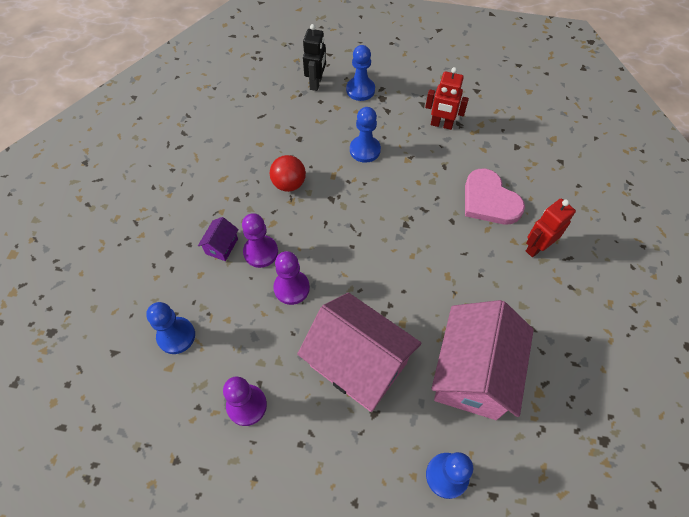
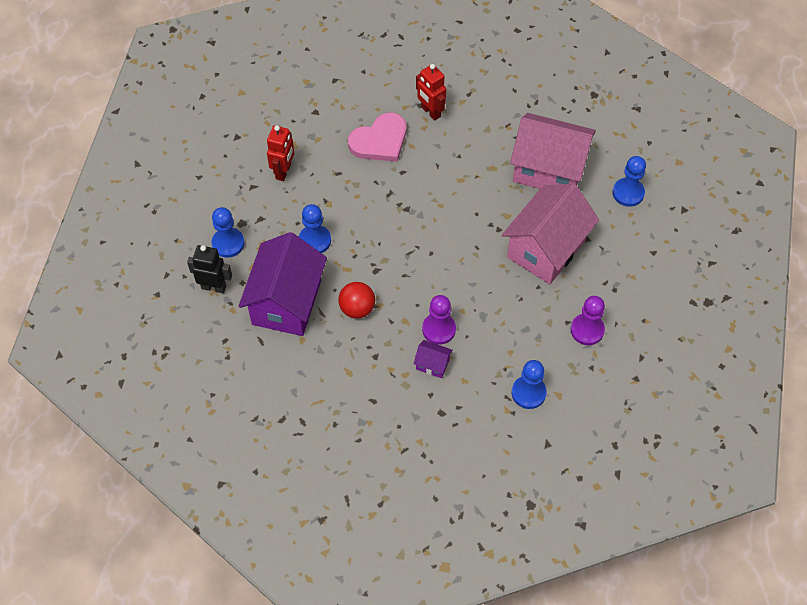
camera: 90 degrees left, 0 degrees up
purple pawn [273,251,310,305] -> none
none -> purple house [239,232,327,336]

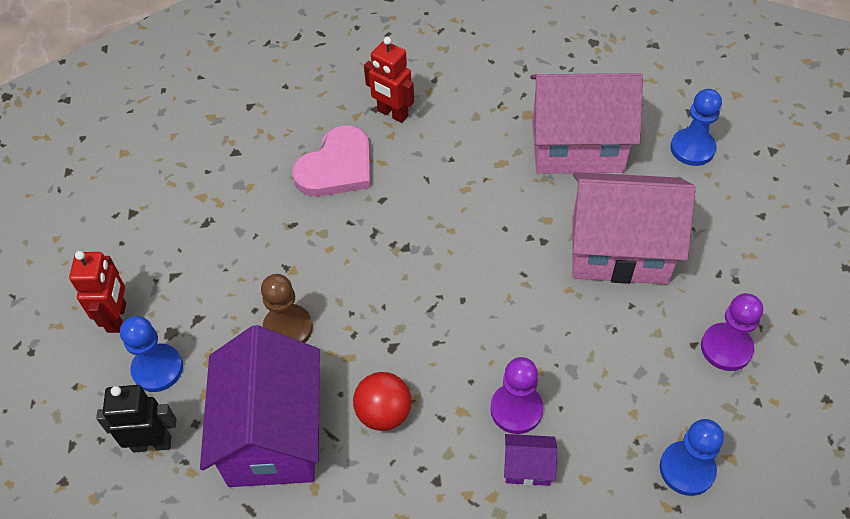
camera: 15 degrees left, 5 degrees down
red robot [267,125,294,181] -> red robot moved to [69,251,126,333]
blue pawn [299,204,331,253] -> brown pawn [261,274,313,343]
pink house [502,183,599,284] -> pink house turned 75 degrees clockwise [572,172,696,284]

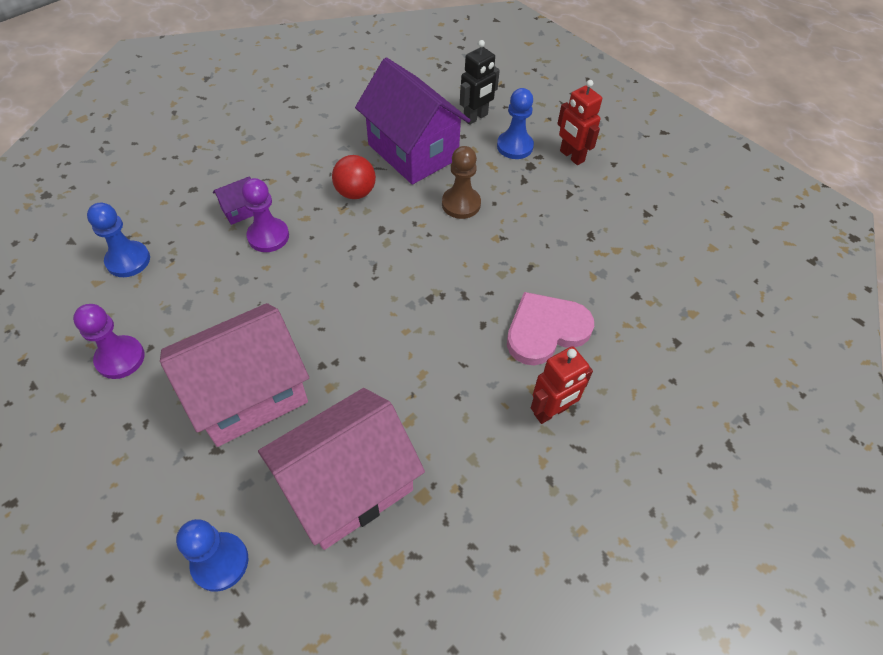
camera: 140 degrees right, 0 degrees up
pink heart [292,125,370,197] -> pink heart turned 60 degrees clockwise [507,292,594,366]
red robot [364,37,414,123] -> red robot turned 150 degrees clockwise [531,346,593,424]

